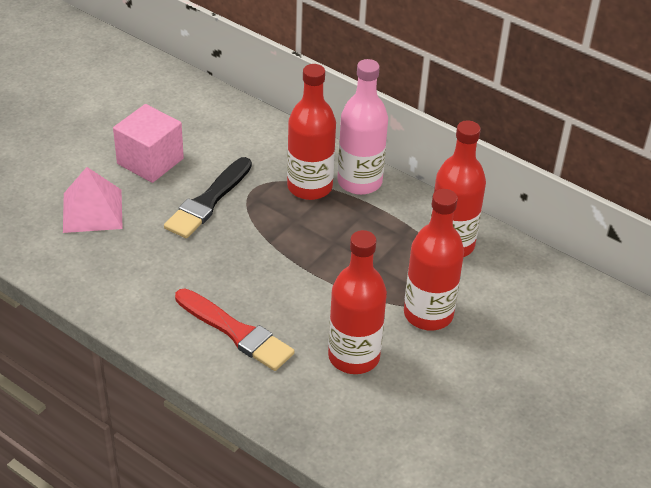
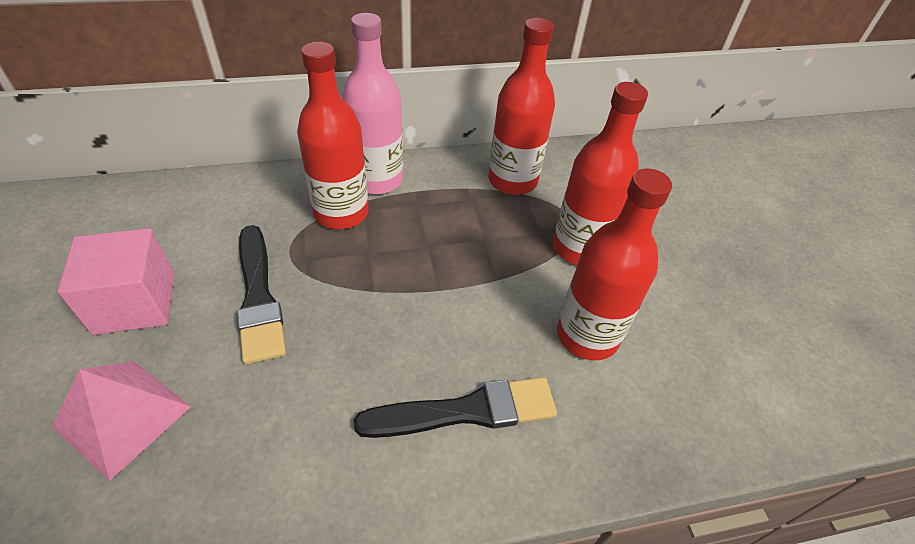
camera: 50 degrees left, 5 degrees up
red brush [175,288,295,371] -> black brush [354,377,557,438]

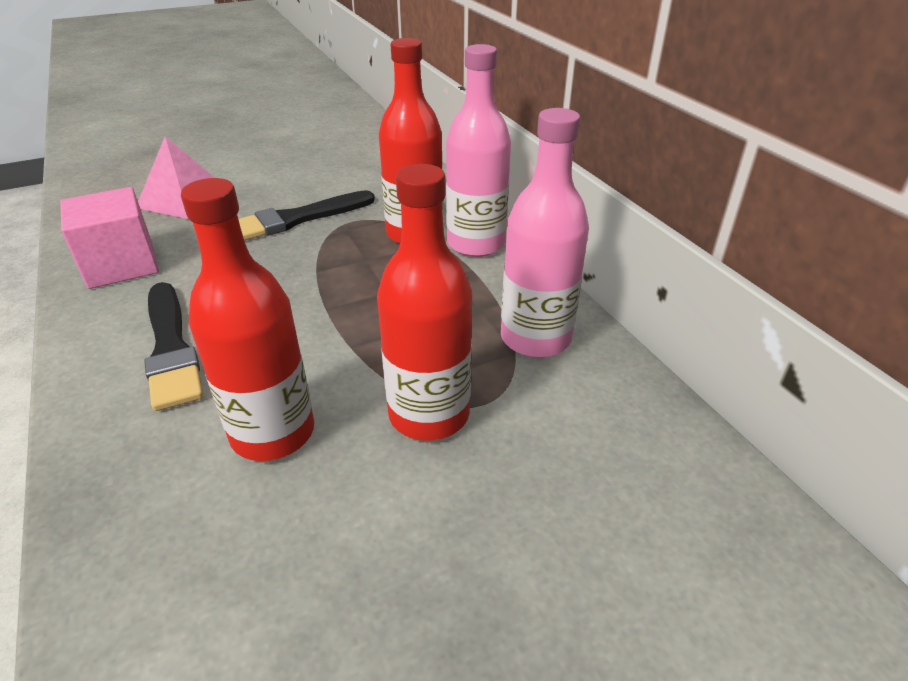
camera: 80 degrees right, 10 degrees down
pink cube [58,228,174,335] -> pink cube moved to [60,187,159,289]
red bottle [488,18,555,195] -> pink bottle [501,108,589,358]

